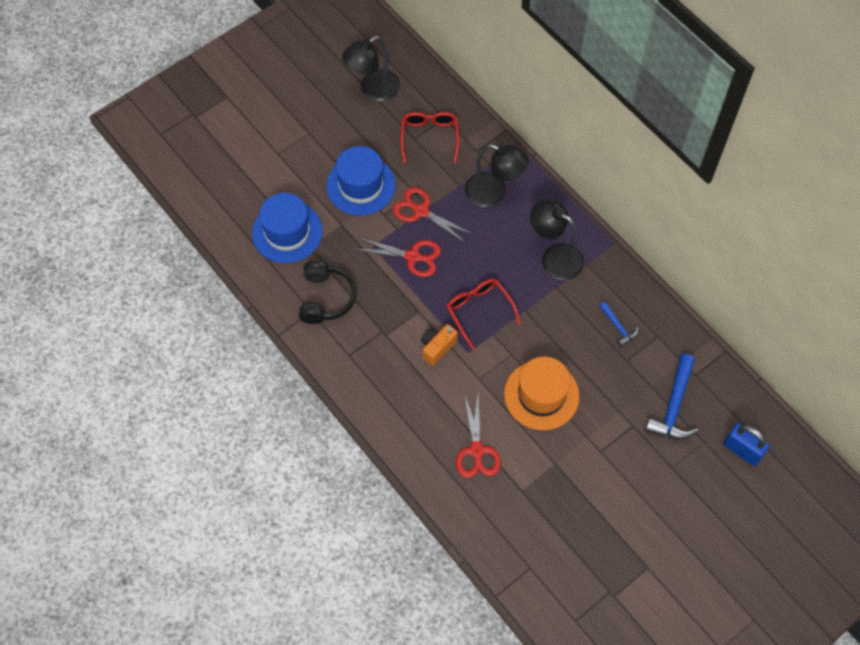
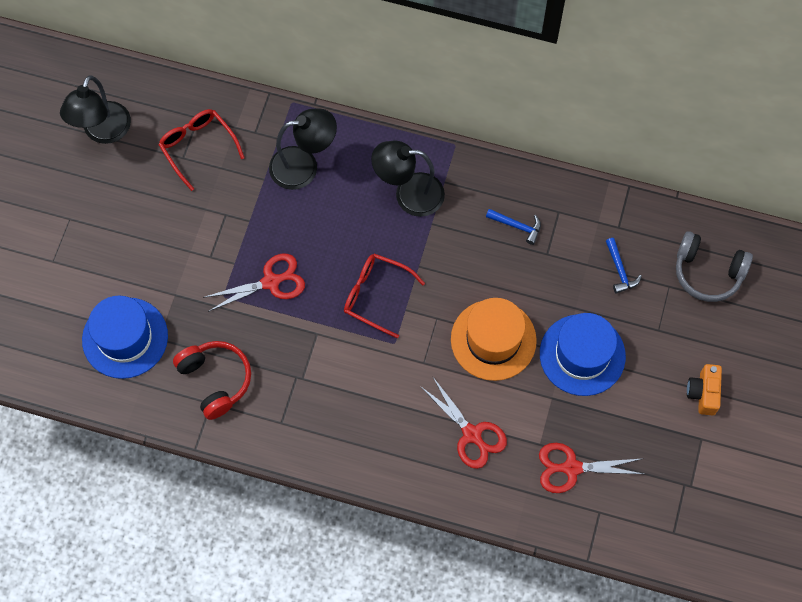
camera: 35 degrees left, 5 degrees up
black headphones [299,260,357,324] -> red headphones [173,341,251,420]
blue hat [326,146,396,216] -> blue hat moved to [540,313,626,396]
red scissors [393,187,472,243] -> red scissors moved to [539,443,644,493]
orange camera [421,324,458,366] -> orange camera moved to [687,364,722,416]
blue hammer [645,354,698,440] -> blue hammer [606,238,642,294], size x0.55
blue padlock [723,423,770,466] -> grey headphones [676,231,753,302]

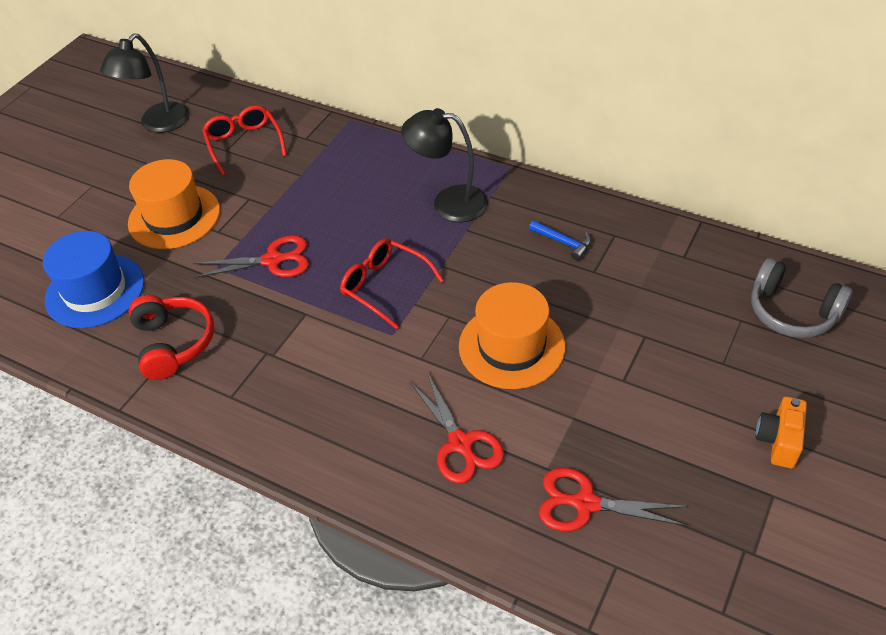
camera: 15 degrees right, 20 degrees down
black lamp [269,109,337,190] -> none
blue hat [540,313,626,396] -> none
blue hammer [606,238,642,294] -> none
none -> orange hat [128,159,220,249]

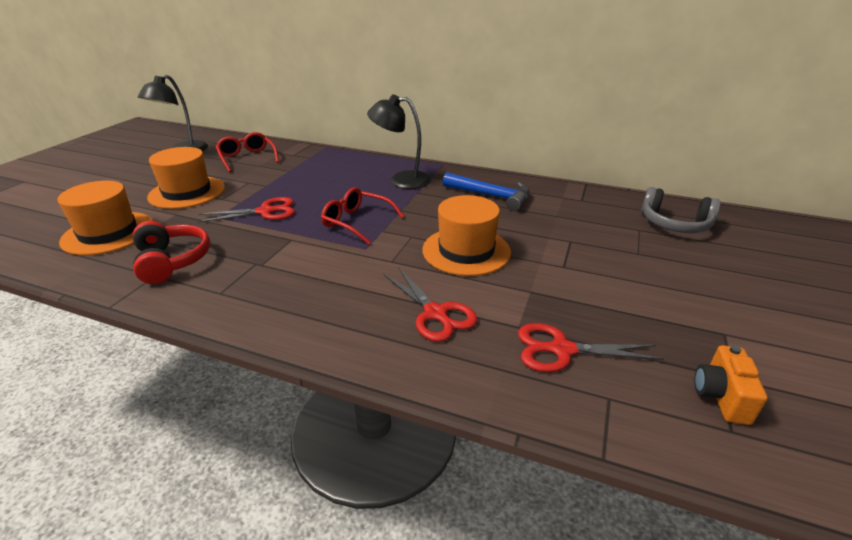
camera: 10 degrees left, 15 degrees down
blue hat [43,231,144,328] -> orange hat [57,181,153,255]
blue hammer [529,220,591,261] -> blue hammer [443,173,530,211], size x1.81
orange camera [756,396,807,469] -> orange camera moved to [694,345,768,425]

